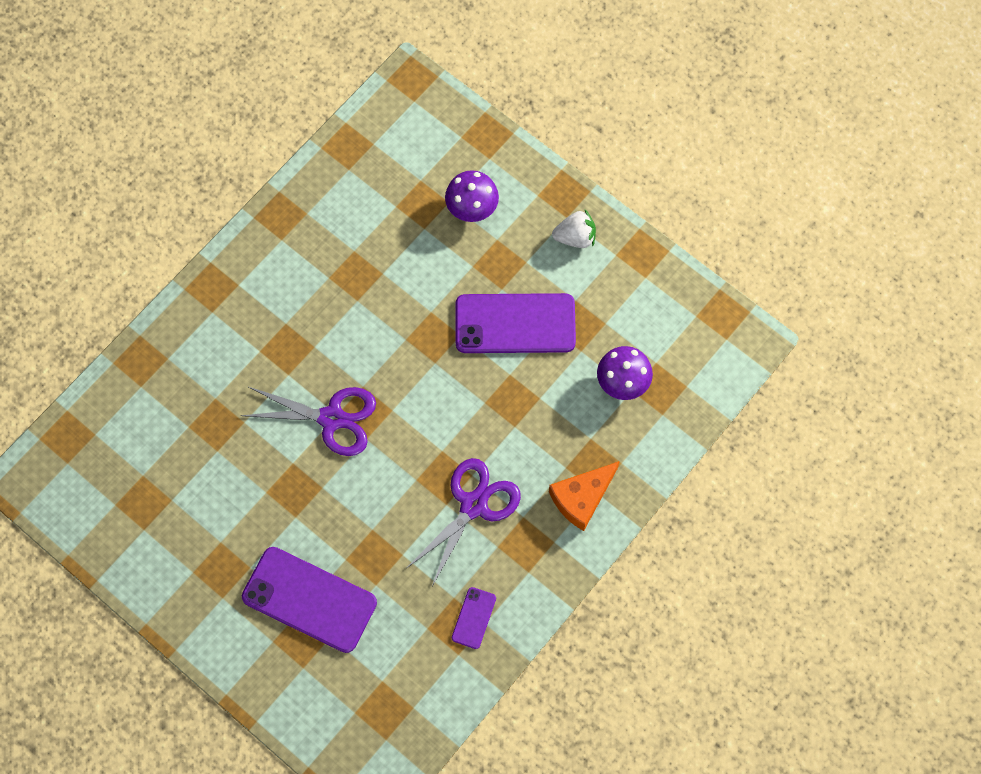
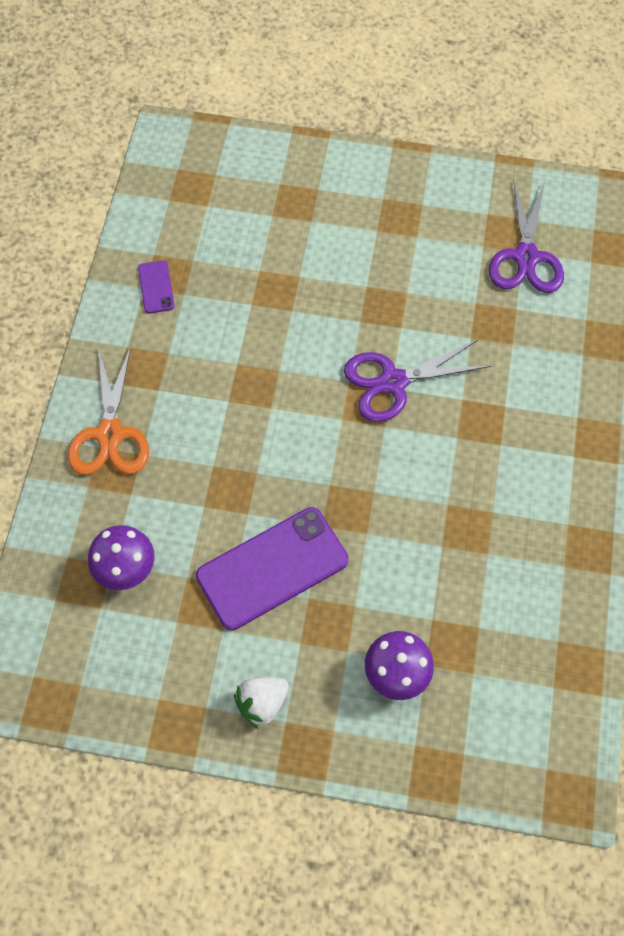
camera: 150 degrees right, 5 degrees down
purple phone [242,547,377,653] -> none
purple scissors [407,458,521,586] -> purple scissors moved to [489,180,564,293]
orange cheese [549,461,620,531] -> orange scissors [68,346,149,475]

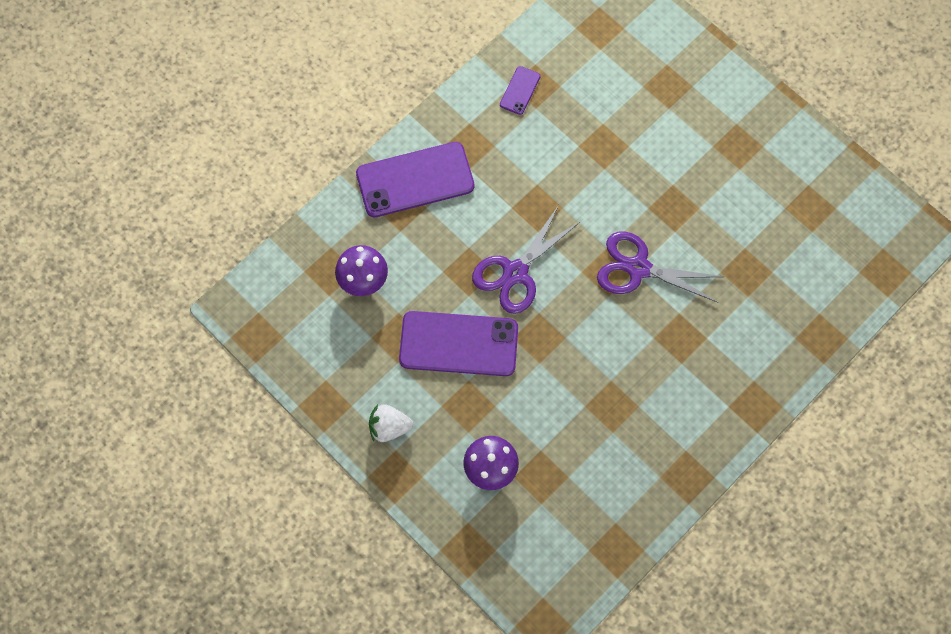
camera: 35 degrees right, 5 degrees up
orange scissors [68,346,149,475] -> purple phone [356,142,474,218]
purple scissors [489,180,564,293] -> purple scissors moved to [472,205,581,314]

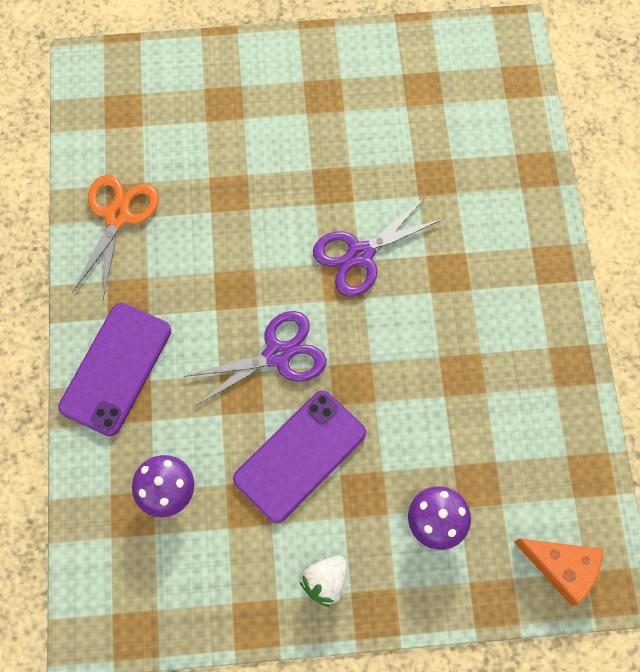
camera: 50 degrees left, 0 degrees up
purple scissors [472,205,581,314] -> purple scissors turned 105 degrees counterclockwise [183,311,326,406]
purple phone [500,66,540,115] -> orange scissors [72,175,159,299]
none -> orange cheese [514,538,603,606]

